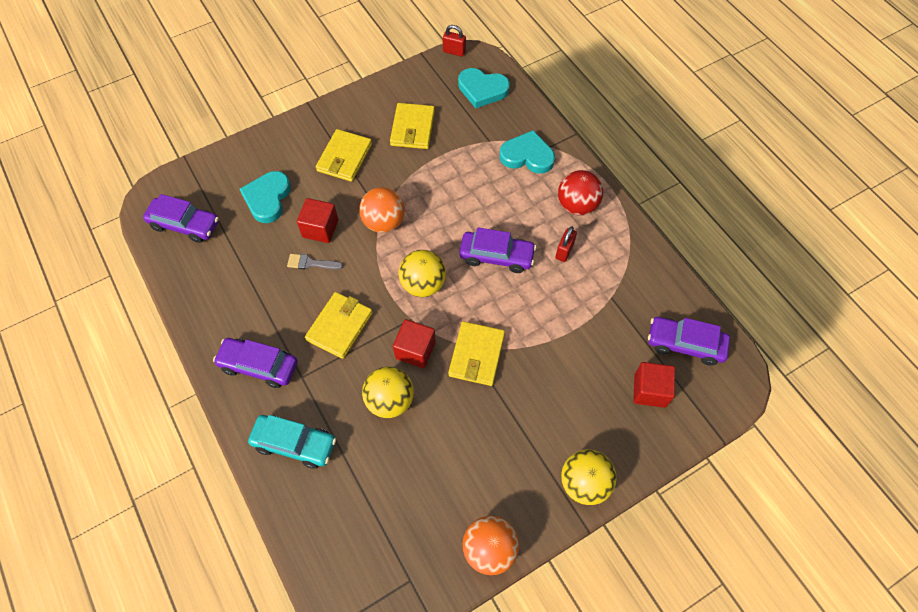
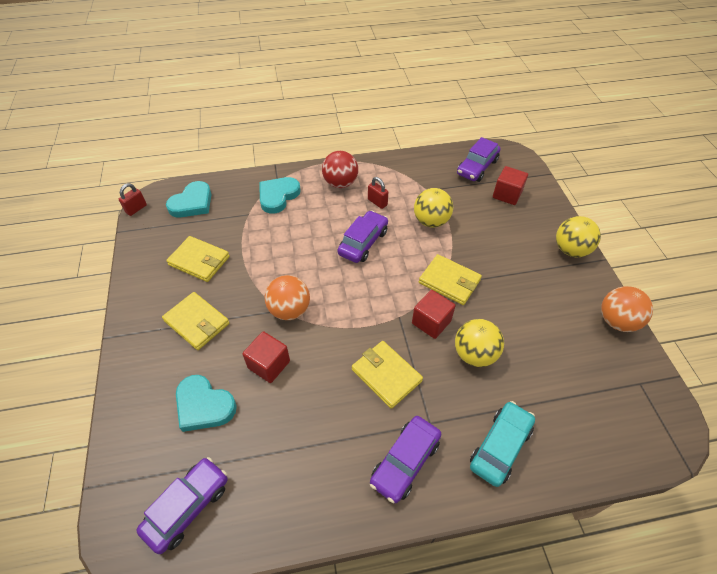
camera: 70 degrees left, 10 degrees down
grey brush [287,254,343,269] -> none
yellow ball [399,250,446,297] -> yellow ball moved to [414,188,453,228]

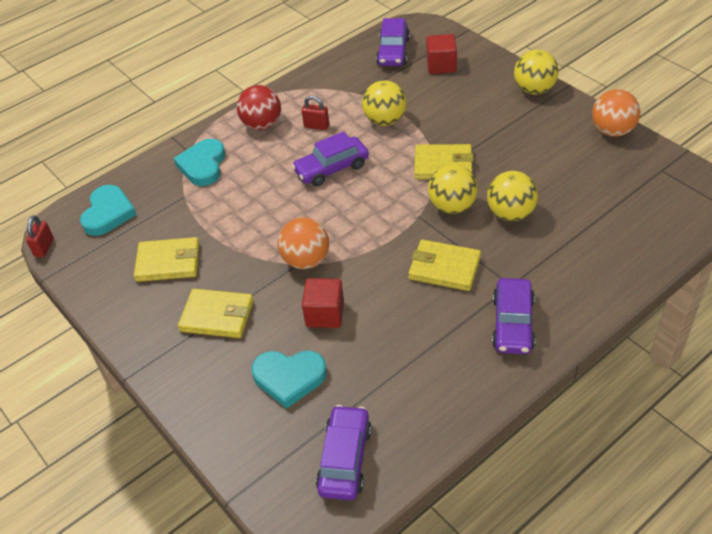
camera: 25 degrees left, 5 degrees down
purple car [337,210,388,263] -> purple car turned 120 degrees counterclockwise [292,131,369,186]
red cube [412,290,455,339] -> yellow ball [428,164,478,214]
turquoise car [470,401,535,487] -> none

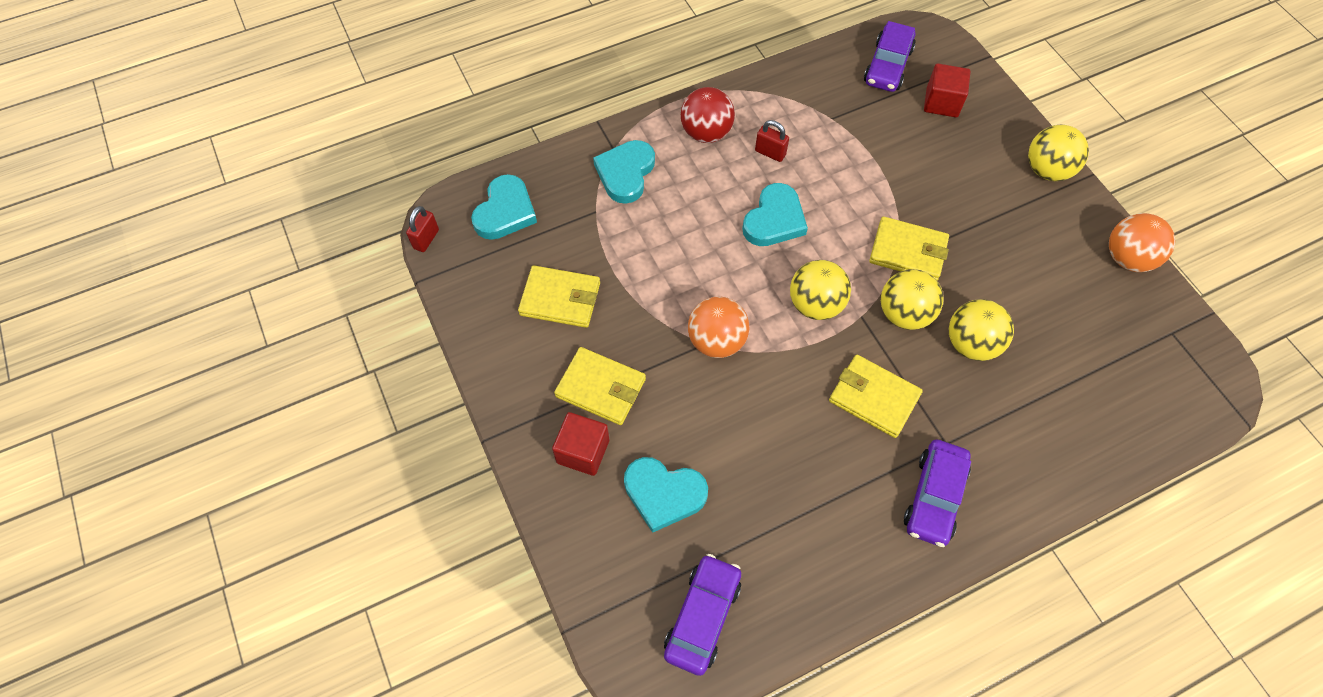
camera: 10 degrees right, 15 degrees up
purple car [292,131,369,186] -> turquoise heart [742,183,808,246]
red cube [302,278,344,328] -> red cube moved to [552,412,609,476]
yellow ball [362,81,407,126] -> yellow ball moved to [790,260,851,320]

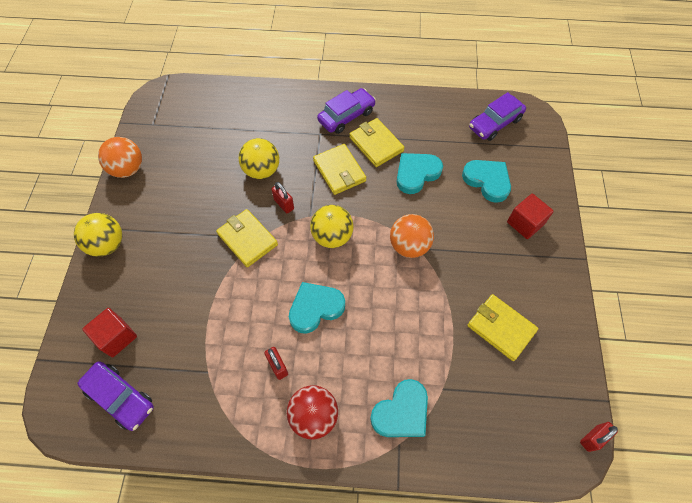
camera: 150 degrees left, 0 degrees up
turquoise heart [471,174,537,240] -> turquoise heart moved to [396,153,443,194]
yellow wallet [554,347,646,425] -> yellow wallet moved to [349,118,405,167]
purple car [864,21,916,92] -> purple car turned 75 degrees clockwise [78,361,154,431]
yellow ball [881,269,944,330] -> red padlock [272,182,294,213]

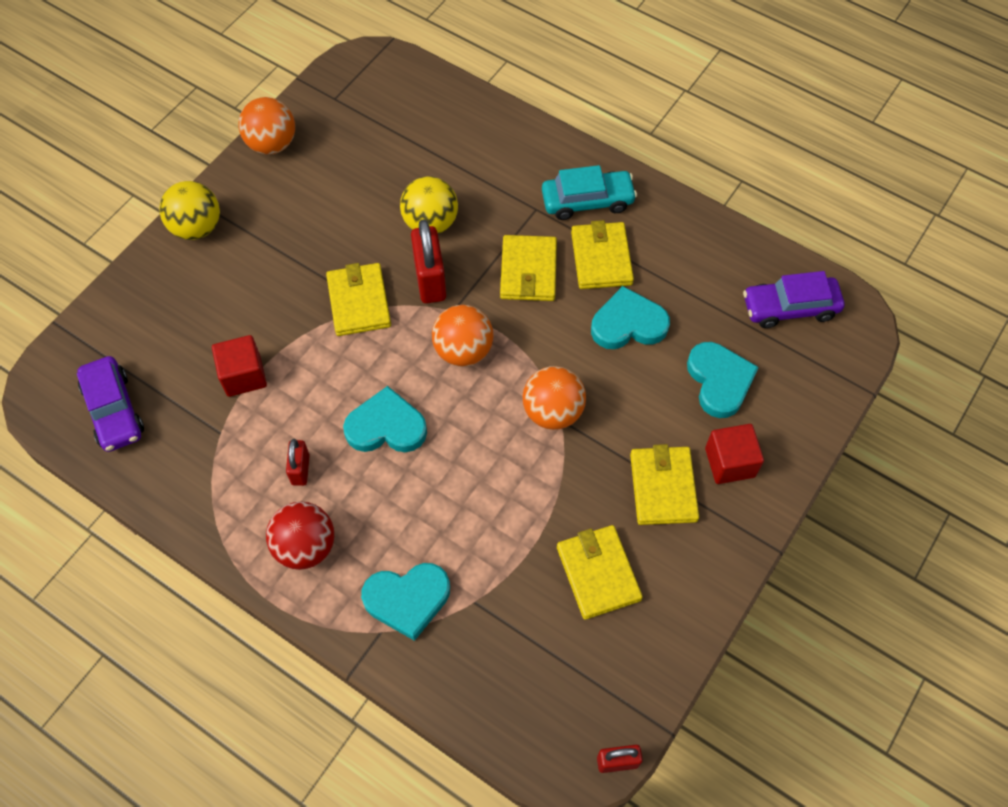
camera: 30 degrees right, 0 degrees up
red cube [82,308,137,357] -> red cube moved to [212,335,267,397]
red padlock [272,182,294,213] -> red padlock [411,219,446,303], size x1.73
yellow ball [310,205,354,248] -> orange ball [432,305,493,367]
purple car [317,88,376,134] -> turquoise car [542,165,637,220]
none -> yellow wallet [630,444,699,525]

